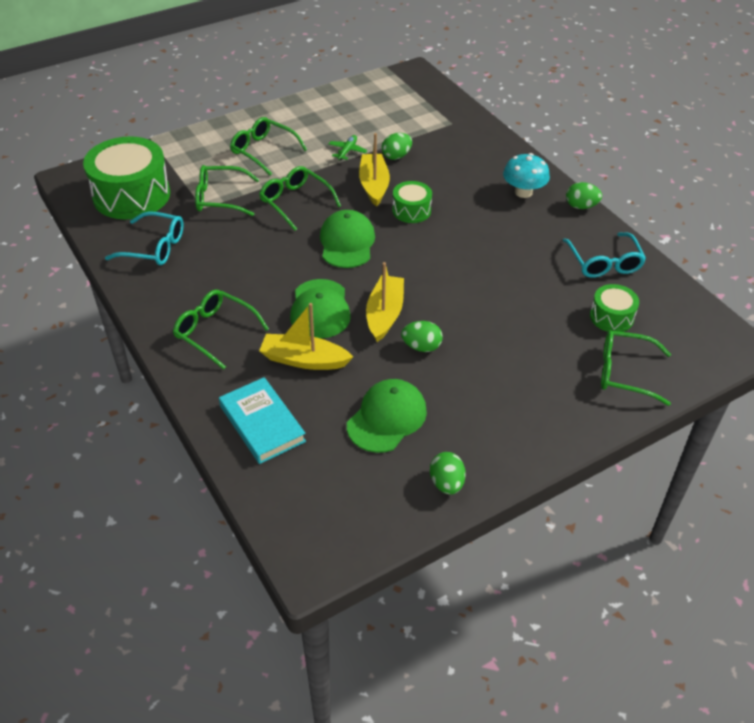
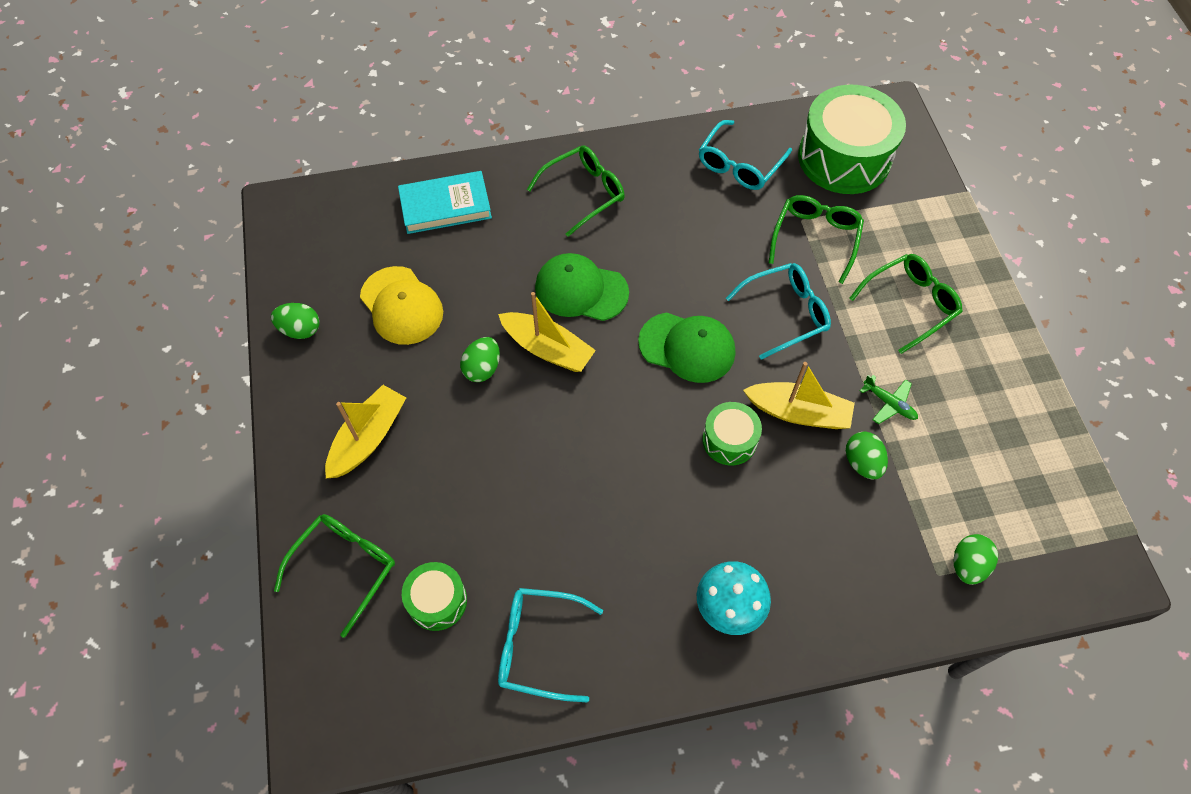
camera: 110 degrees right, 15 degrees up
green glasses [259,166,341,231] -> turquoise glasses [726,263,831,360]
yellow boat [259,303,353,370] -> yellow boat moved to [325,385,406,478]
green cap [347,379,427,453] -> yellow cap [360,266,443,345]
green egg [566,182,602,209] -> green egg moved to [953,534,998,585]

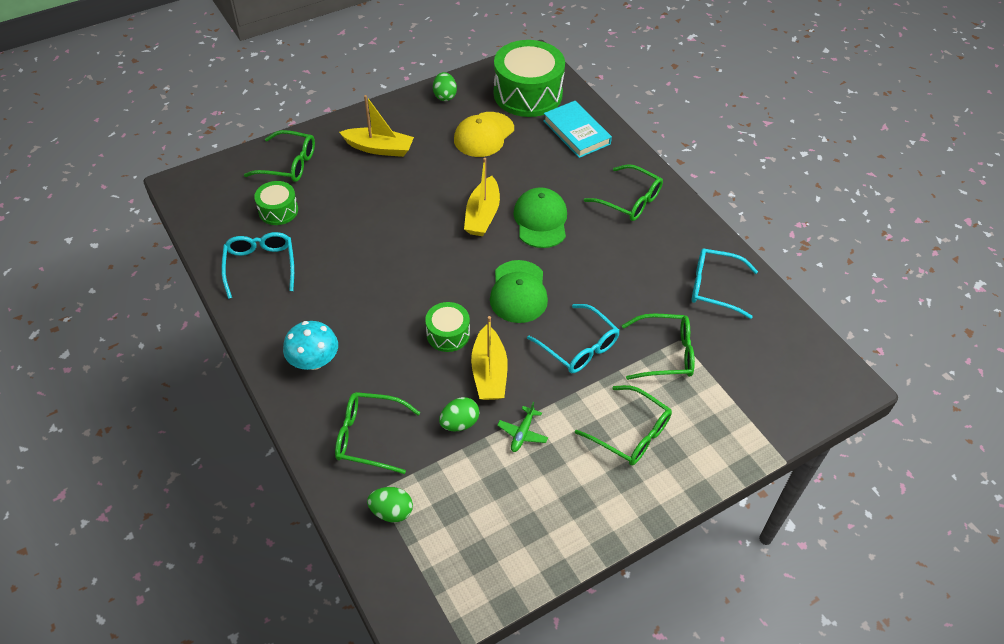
camera: 70 degrees right, 10 degrees down
green egg [460,337,500,382] -> none
green drum [798,85,906,194] -> green drum moved to [494,40,565,117]
none -> green glasses [335,392,420,474]

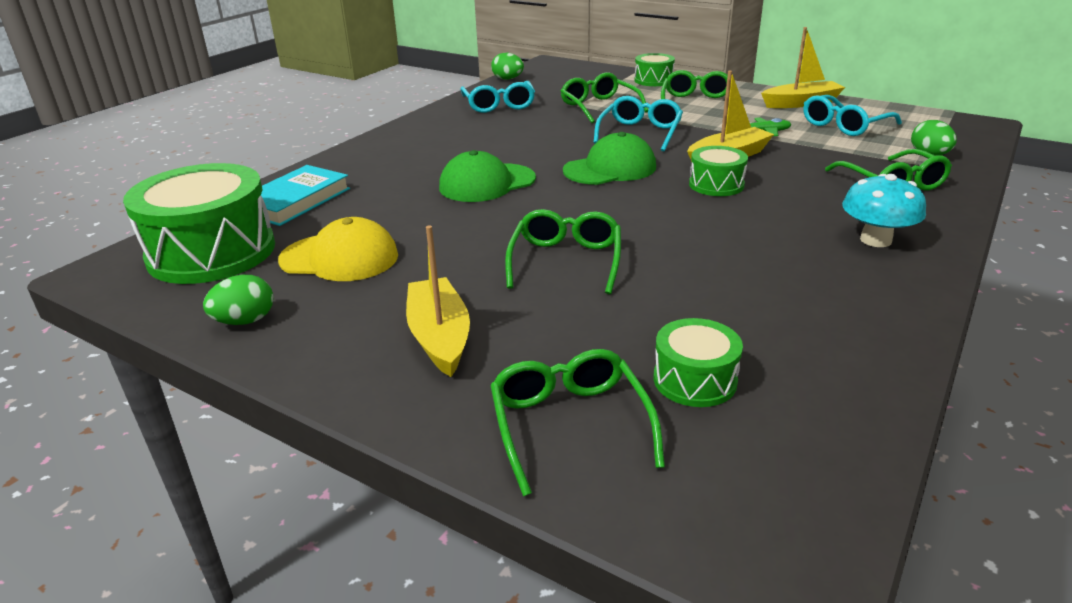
camera: 115 degrees left, 20 degrees down
turquoise glasses [221,232,294,299] -> turquoise glasses moved to [803,95,902,136]
green egg [439,397,479,431] -> green egg moved to [491,53,524,80]
yellow boat [464,158,500,236] -> yellow boat moved to [761,27,845,108]
green glasses [584,164,663,221] -> green glasses moved to [505,209,621,294]
none -> green drum [634,53,675,86]

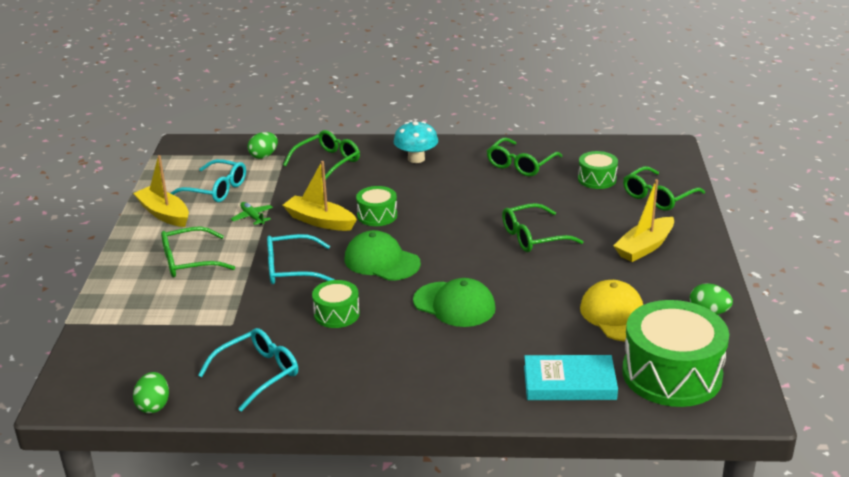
camera: 120 degrees left, 0 degrees up
green glasses [561,73,648,123] -> green glasses moved to [487,138,563,177]
green drum [634,53,675,86] -> green drum moved to [312,280,360,328]

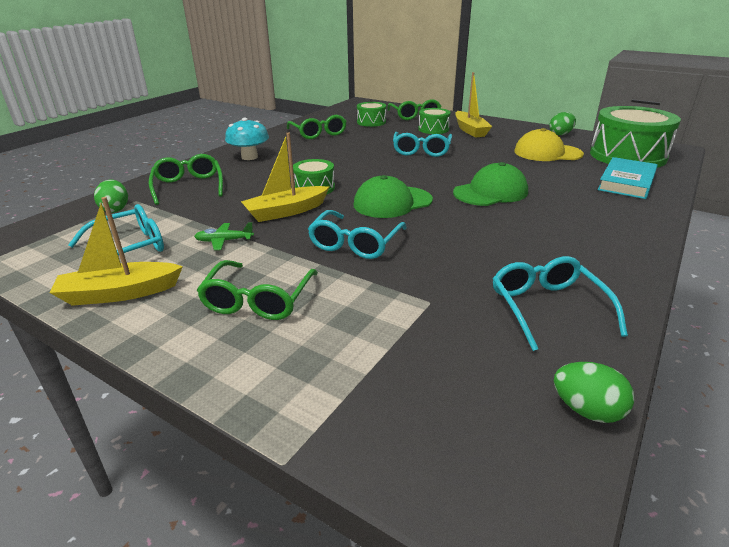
camera: 60 degrees left, 0 degrees up
green drum [312,280,360,328] -> green drum moved to [418,108,451,134]
green glasses [502,203,584,252] -> turquoise glasses [393,132,452,157]

